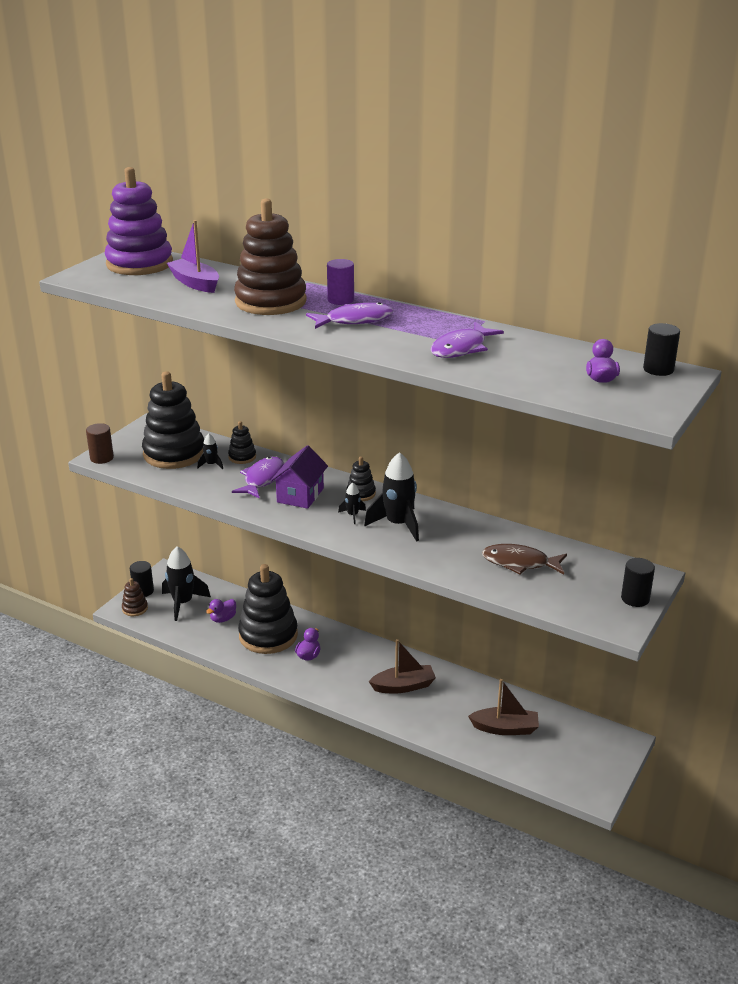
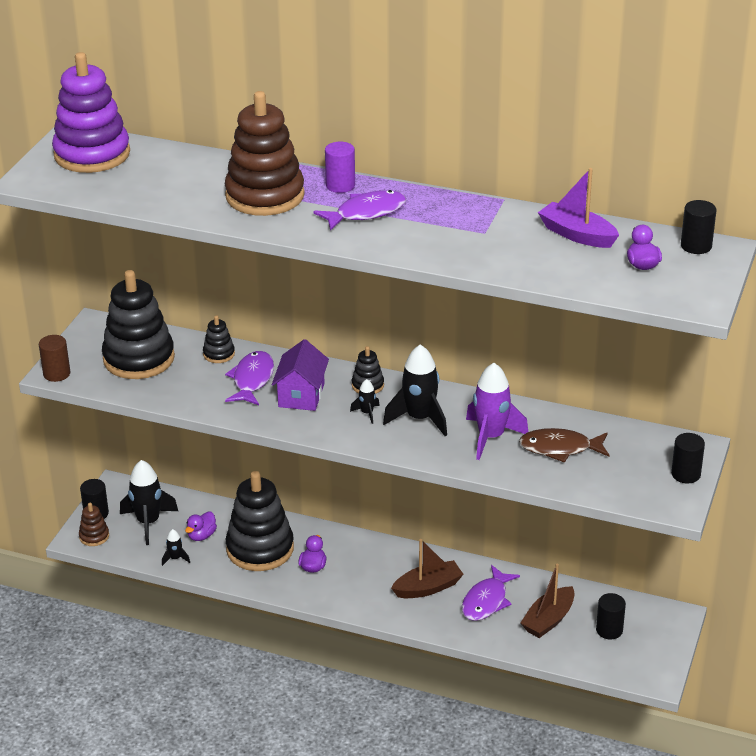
camera: 10 degrees left, 5 degrees up
purple boat [167,220,219,293] -> purple boat moved to [538,168,619,248]
black rocket [197,433,223,469] -> black rocket moved to [162,529,190,566]
purple fish [430,322,504,358] -> purple fish moved to [462,565,520,621]
brown boat [468,679,539,735] -> brown boat turned 135 degrees clockwise [520,563,575,638]
none -> purple rocket [466,363,528,460]
none -> black cylinder [596,593,626,640]

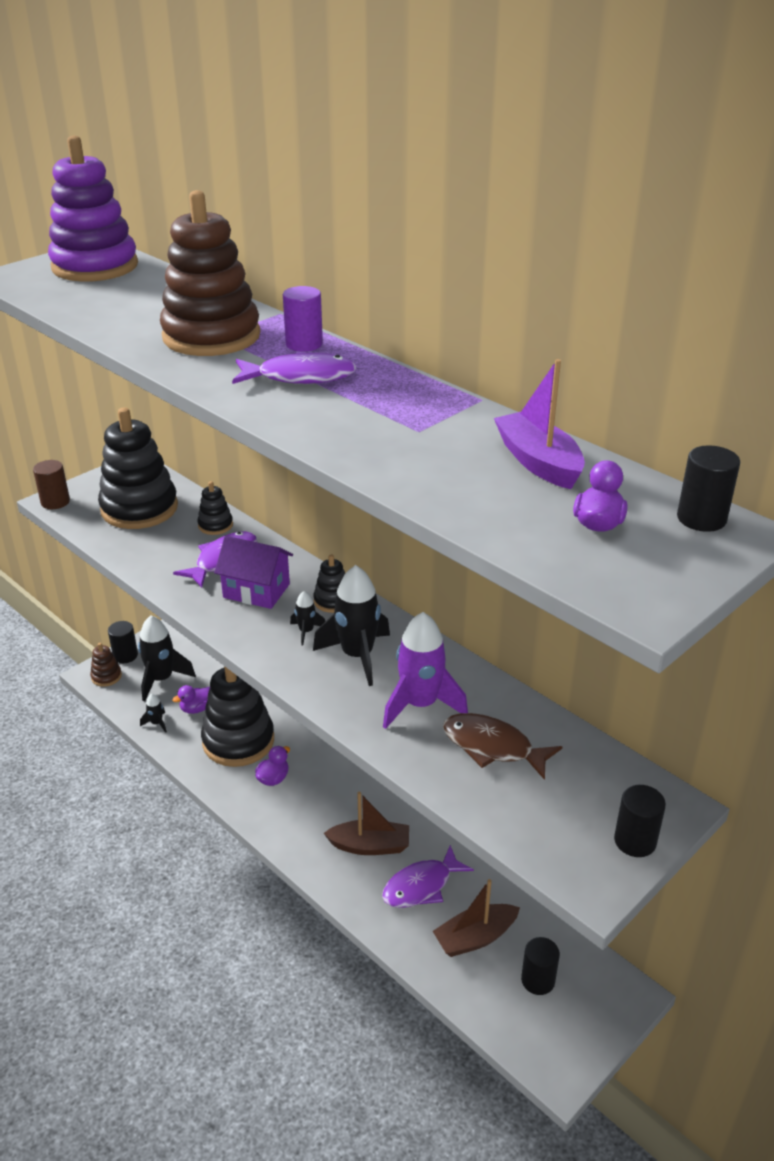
camera: 25 degrees right, 0 degrees up
purple house [272,339,329,411] -> purple house turned 75 degrees clockwise [214,536,293,609]

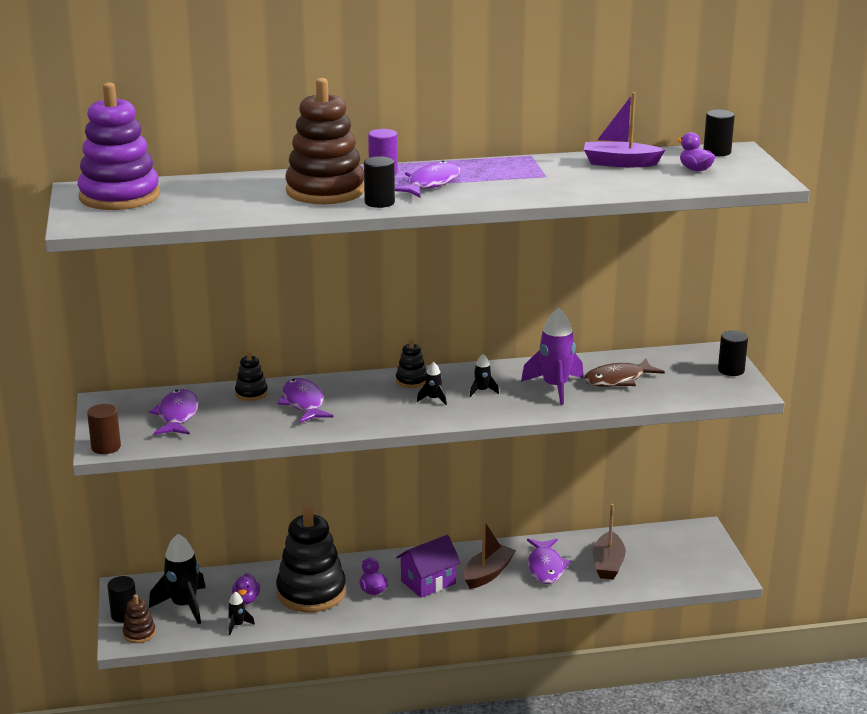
camera: 55 degrees left, 10 degrees down
black stacking toy [98,407,178,529] -> purple fish [149,389,199,435]
purple house [214,536,293,609] -> purple house moved to [396,535,461,598]
black rocket [313,565,390,686] -> black rocket [470,354,499,397], size x0.47
black cylinder [521,937,560,995] -> black cylinder moved to [364,156,395,208]

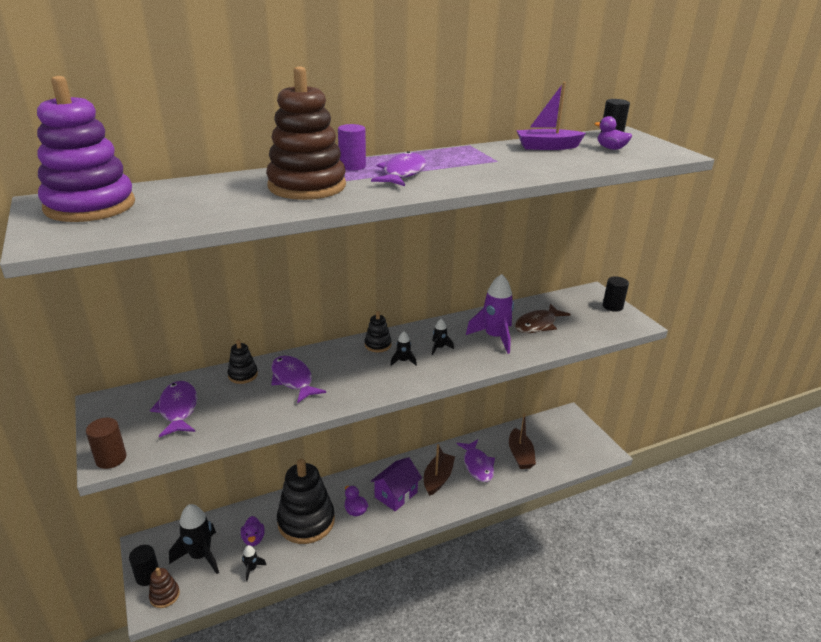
camera: 15 degrees left, 5 degrees up
black cylinder [364,156,395,208] -> none

